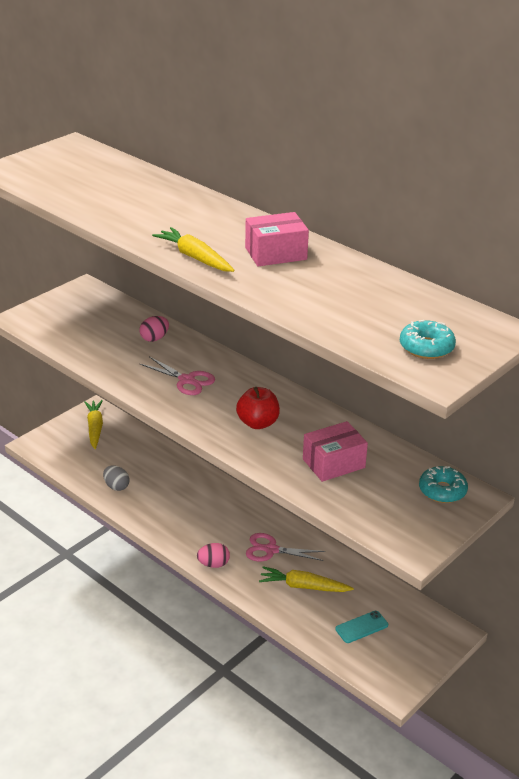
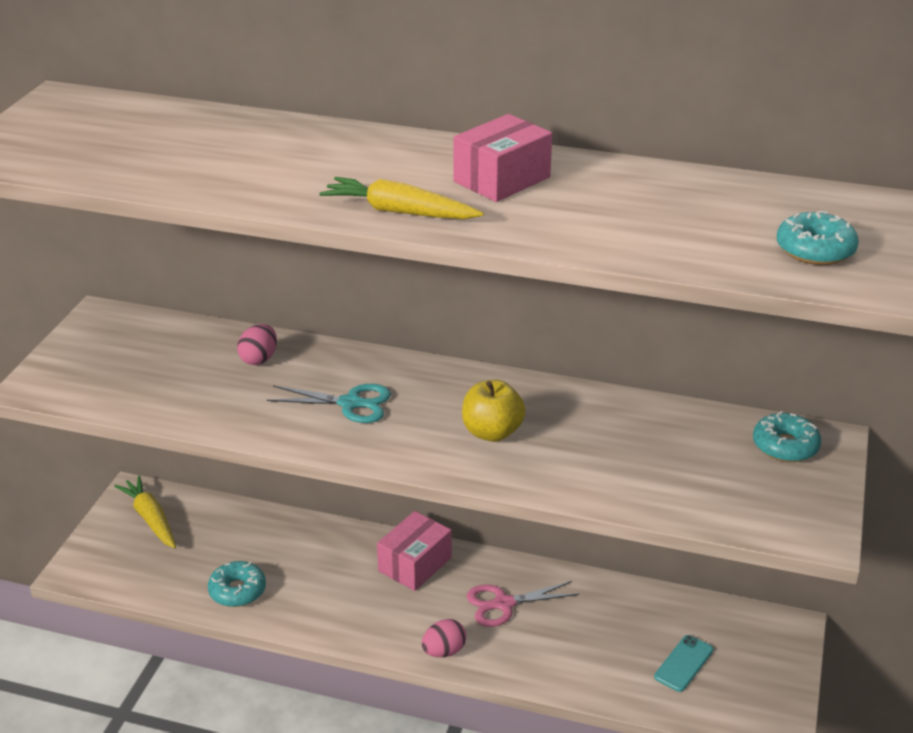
camera: 25 degrees left, 0 degrees up
grey egg [103,465,130,491] -> turquoise donut [208,561,266,607]
pink scissors [140,356,215,395] -> turquoise scissors [267,384,391,423]
red apple [236,387,280,429] -> yellow apple [462,380,526,442]
yellow carrot [259,566,354,592] -> none
pink box [303,421,368,482] -> pink box moved to [377,511,452,591]

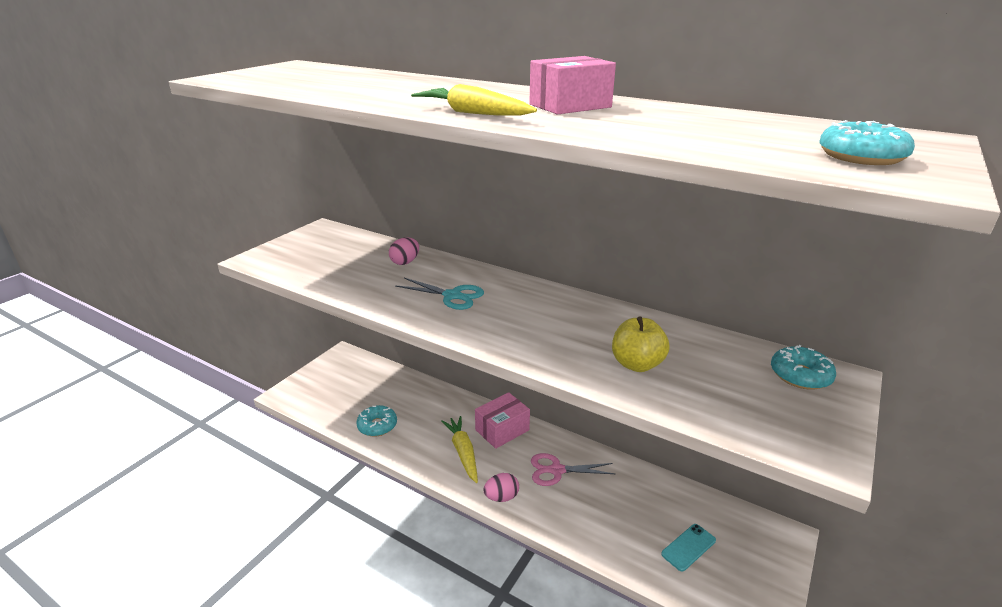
camera: 15 degrees right, 5 degrees down
yellow carrot [114,476,176,548] -> yellow carrot moved to [441,416,478,483]
yellow apple [462,380,526,442] -> yellow apple moved to [612,316,670,372]

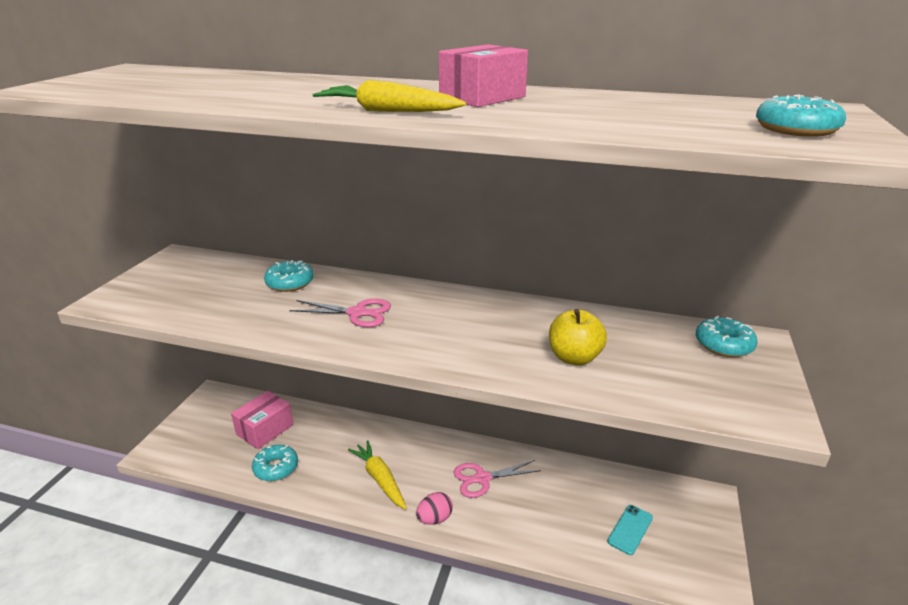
camera: 15 degrees left, 0 degrees up
pink egg [389,237,419,265] -> turquoise donut [264,260,314,292]
turquoise scissors [395,278,484,310] -> pink scissors [289,299,391,327]
pink box [475,392,530,449] -> pink box moved to [231,391,293,449]

